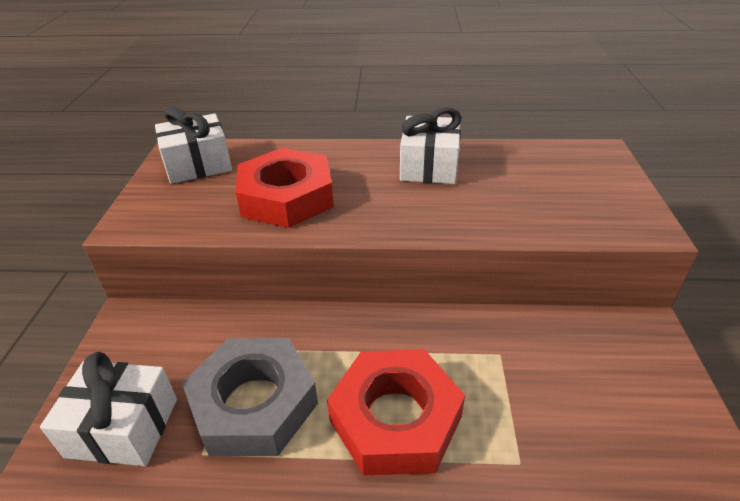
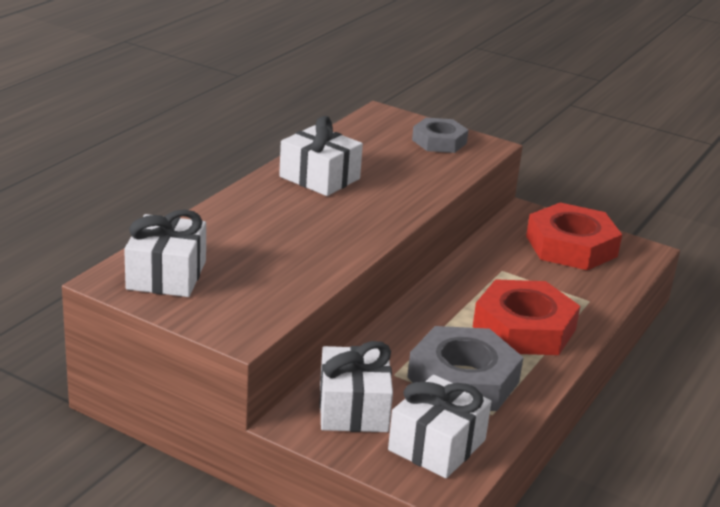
camera: 65 degrees left, 10 degrees down
red nut [236,148,334,228] -> red nut moved to [526,202,622,270]
none -> white gift [319,341,393,432]
none -> grey nut [412,118,468,153]

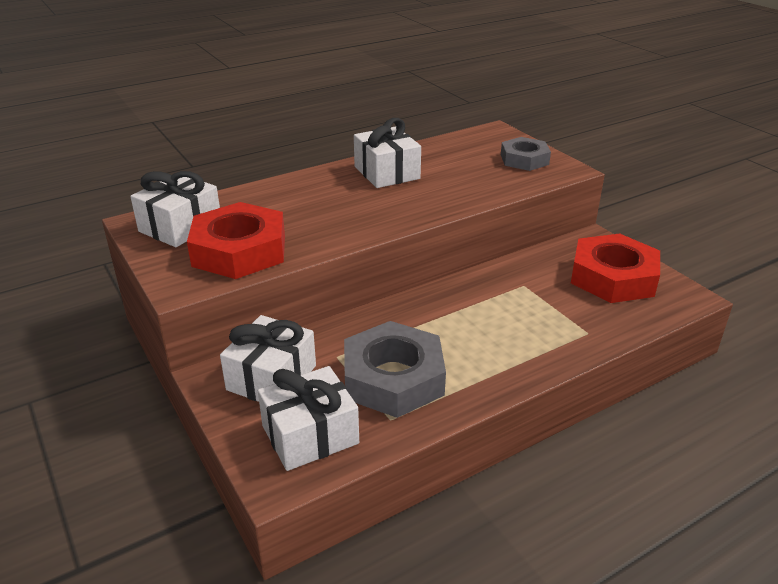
camera: 30 degrees right, 5 degrees up
red nut [473,279,580,355] -> red nut moved to [187,202,285,279]

